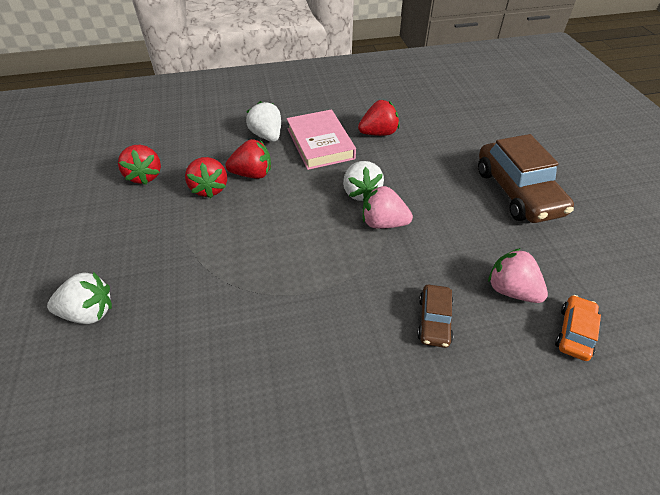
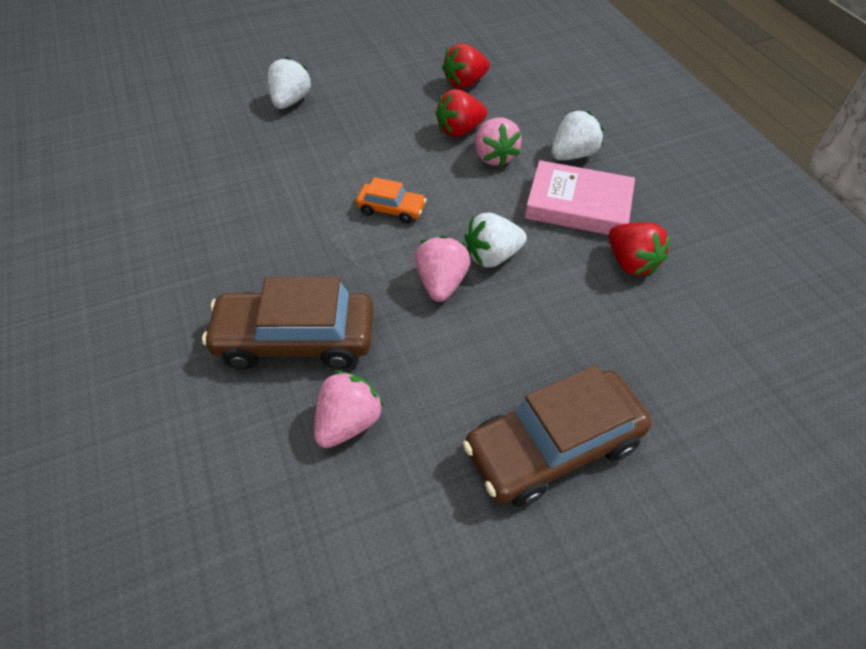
camera: 80 degrees right, 5 degrees up
white strawberry [47,272,112,324] -> white strawberry turned 150 degrees counterclockwise [267,57,312,109]
red strawberry [225,139,271,179] -> pink strawberry [475,118,522,167]
pink book [287,109,356,170] -> pink book turned 45 degrees clockwise [525,160,635,235]
brown car [417,284,453,348] -> brown car [202,277,373,369], size x2.01
orange car [555,295,601,361] -> orange car moved to [356,177,427,224]

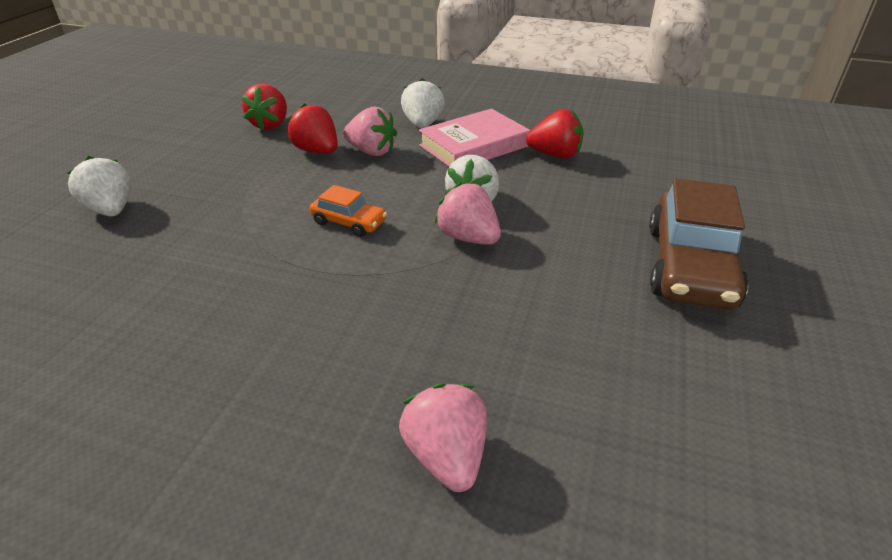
camera: 50 degrees left, 15 degrees down
brown car [202,277,373,369] -> none
pink strawberry [314,371,384,448] -> pink strawberry moved to [399,383,487,492]
orange car [356,177,427,224] -> orange car turned 60 degrees clockwise [309,185,387,237]
red strawberry [436,89,487,137] -> red strawberry turned 120 degrees clockwise [288,103,338,154]

